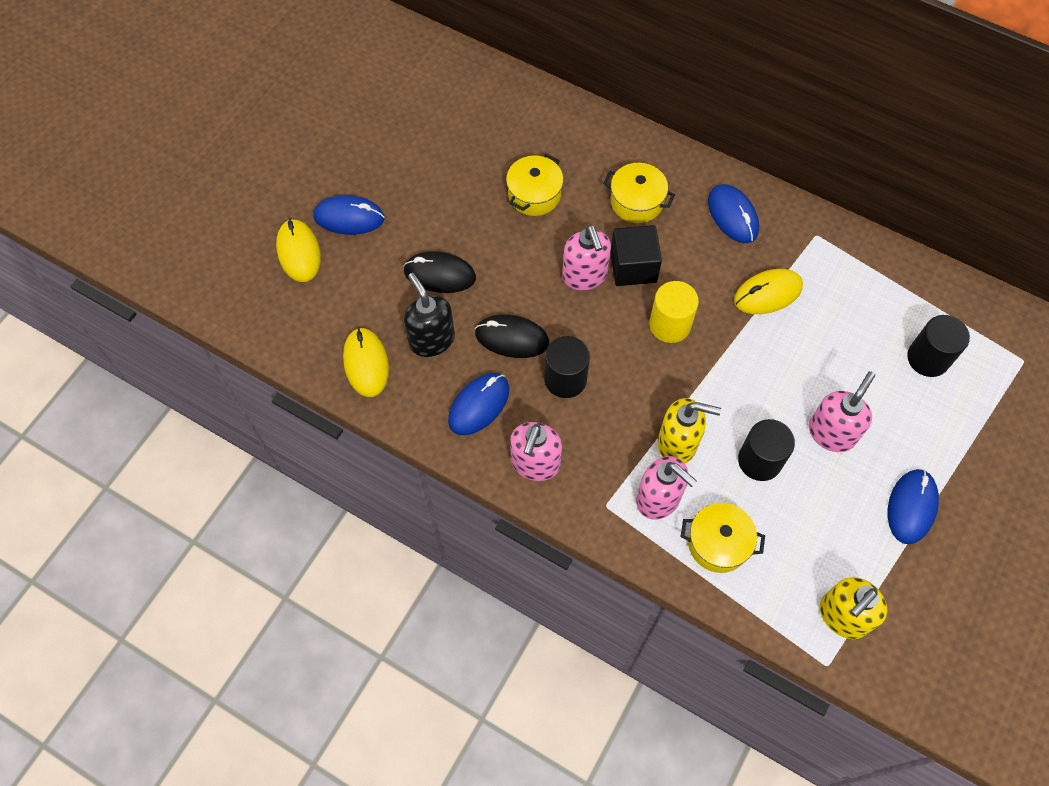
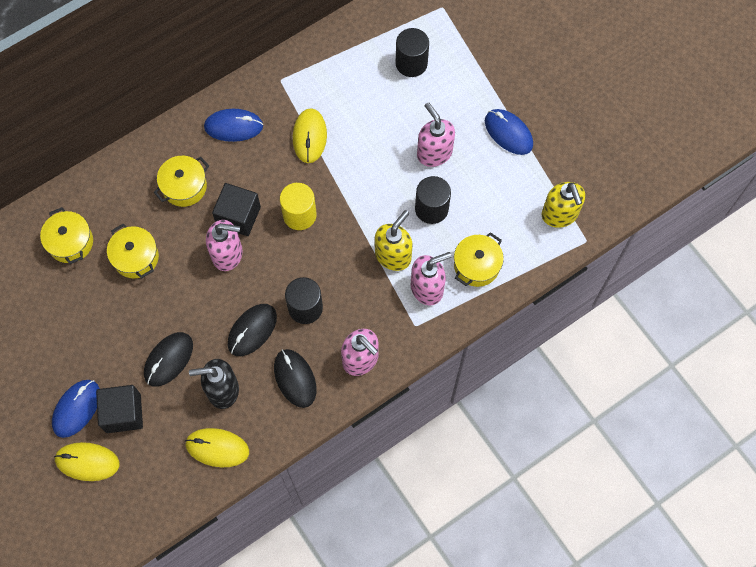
camera: 65 degrees left, 5 degrees up
blue mouse [448,373,509,435] -> black mouse [274,349,316,408]
none -> yellow pot [40,207,93,264]
none -> black cube [96,385,143,433]

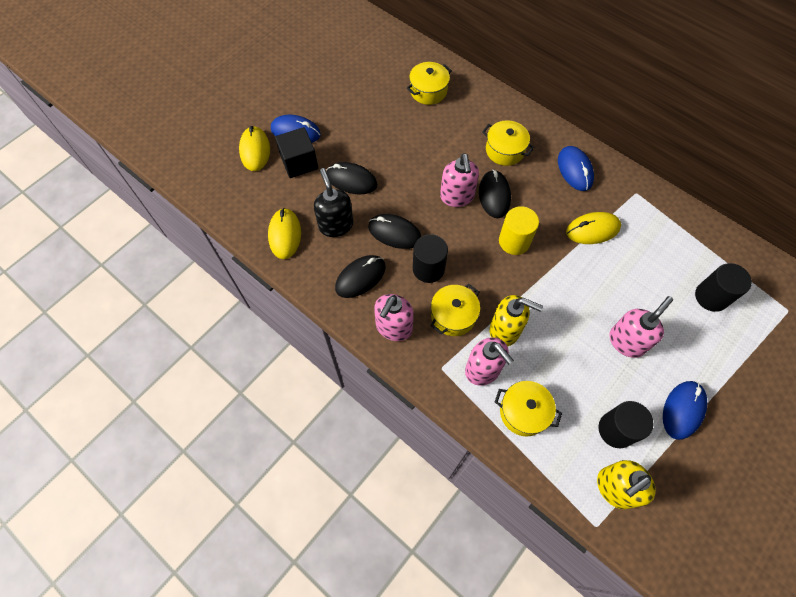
camera: 75 degrees right, 5 degrees down
yellow pot [107,224,159,278] -> yellow pot moved to [430,284,480,336]
black cube [212,183,261,236] -> black mouse [479,170,511,218]
black cylinder [415,176,451,224] -> black cylinder moved to [598,401,654,448]

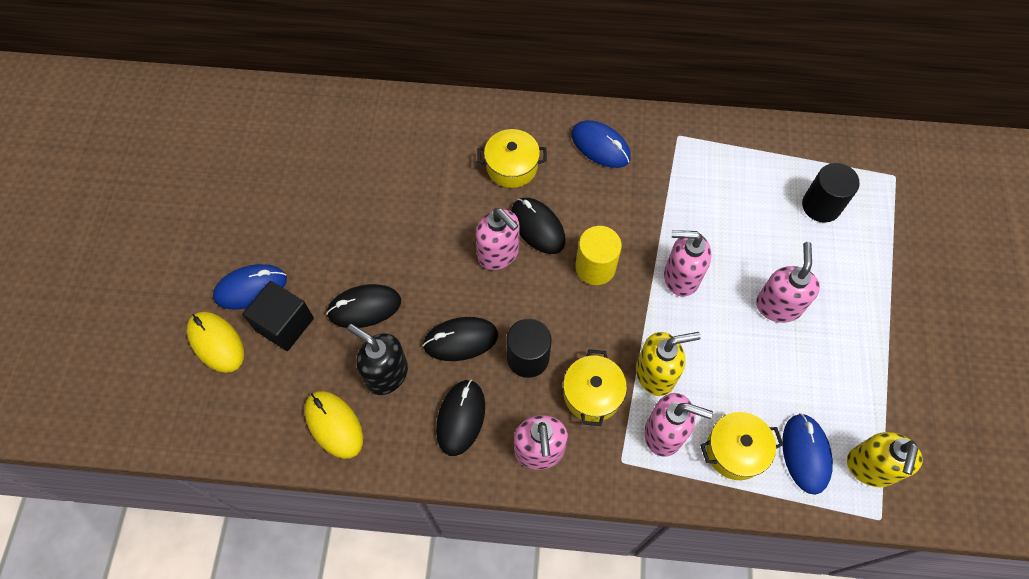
camera: 35 degrees left, 0 degrees up
yellow pot [407,62,452,105] -> none
yellow mouse [566,212,621,244] -> none
black cylinder [598,401,654,448] -> none
blue mouse [663,381,707,440] -> blue mouse moved to [782,413,833,495]
none -> pink soap dispenser [664,230,711,297]

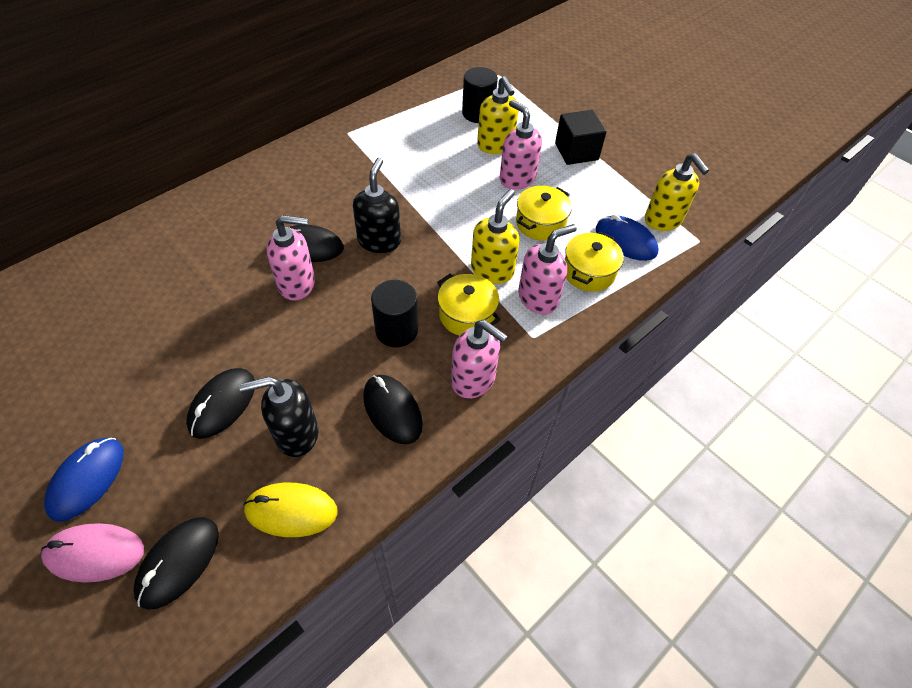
camera: 50 degrees left, 10 degrees down
yellow mouse [187,312,244,373] -> pink mouse [41,523,144,583]
black cube [243,281,314,351] -> black cube moved to [555,110,607,165]
black mouse [423,317,498,361] -> black mouse moved to [133,517,219,610]
yellow pot [477,129,547,188] -> yellow pot moved to [516,186,572,241]
blue mouse [571,120,631,168] -> none
yellow cylinder [575,226,622,285] -> black soap dispenser [353,158,401,253]
pink soap dispenser [664,230,711,297] -> none
none -> yellow soap dispenser [477,76,518,154]

